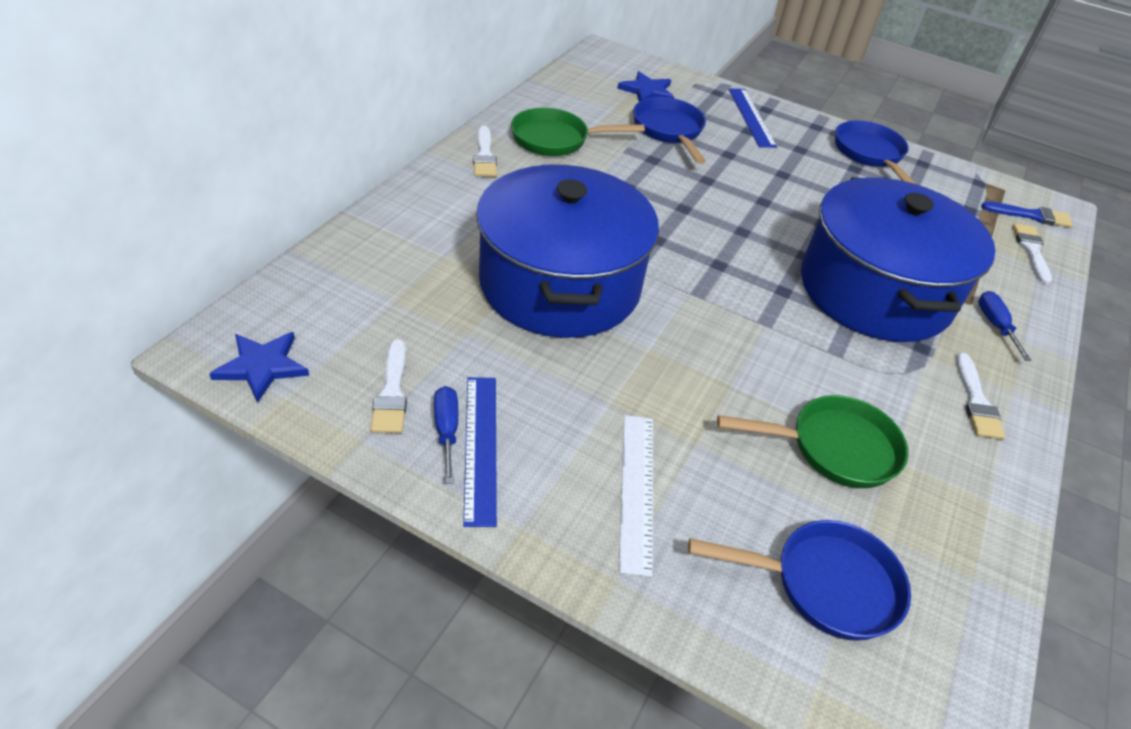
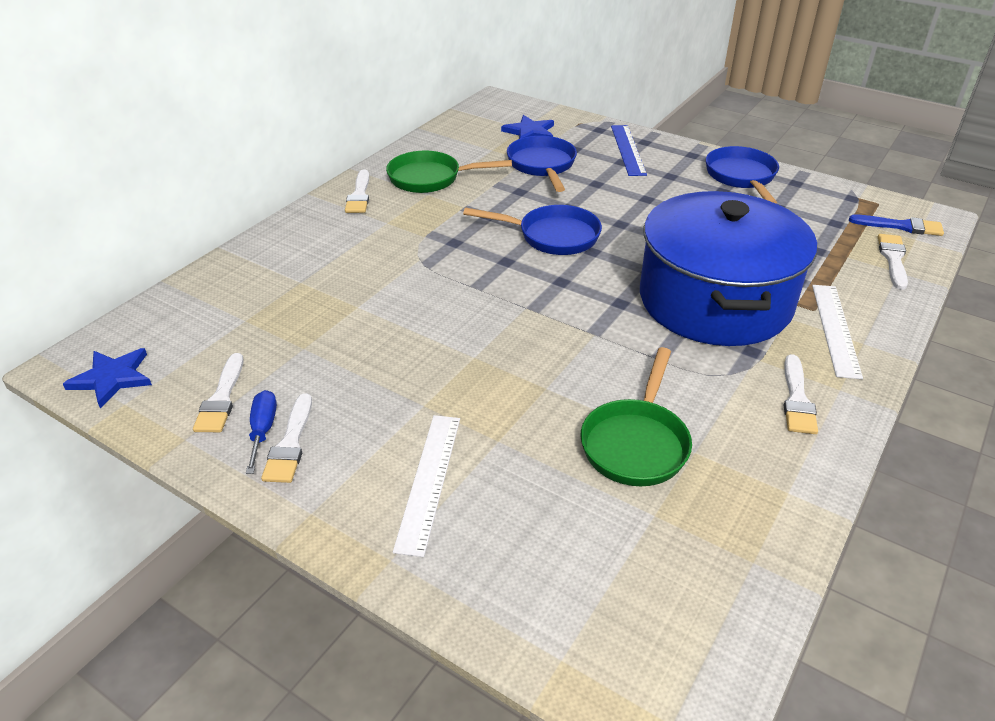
camera: 10 degrees right, 5 degrees down
blue ruler [463,377,497,527] -> white brush [261,393,312,483]
blue pot [476,165,659,338] -> none
blue pan [688,520,911,641] -> blue pan moved to [463,205,602,255]
green pan [717,395,909,488] -> green pan turned 105 degrees clockwise [581,347,692,486]
blue screwdriver [978,291,1031,361] -> white ruler [812,285,863,379]

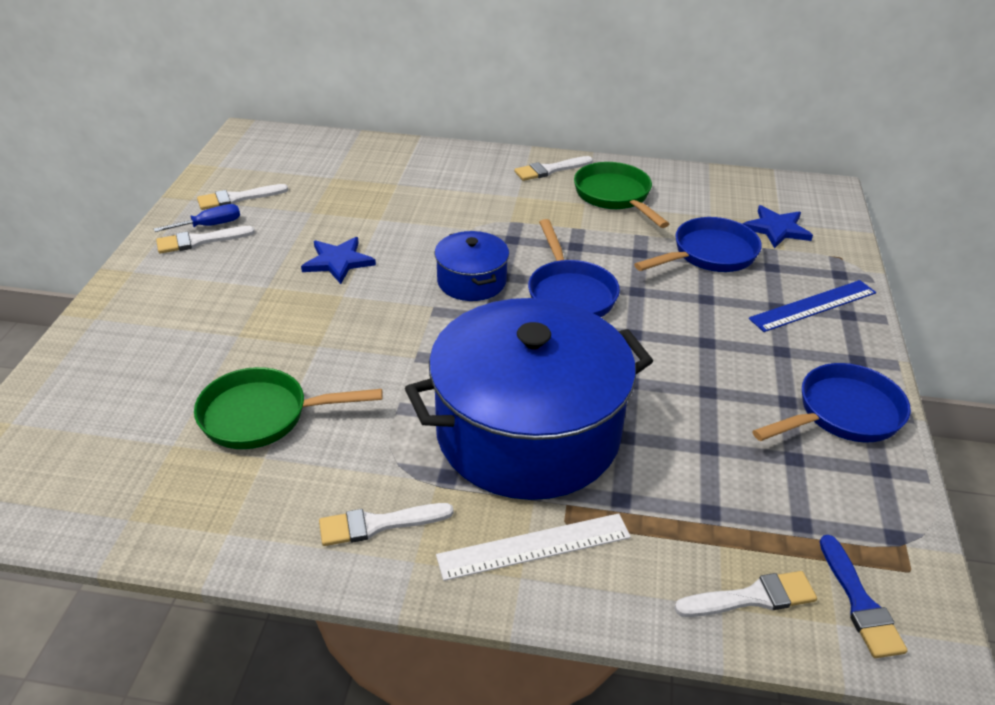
camera: 65 degrees right, 0 degrees up
blue star [63,348,152,408] -> blue star moved to [301,237,376,284]
white ruler [393,415,460,557] -> none
none -> blue pot [435,231,509,301]

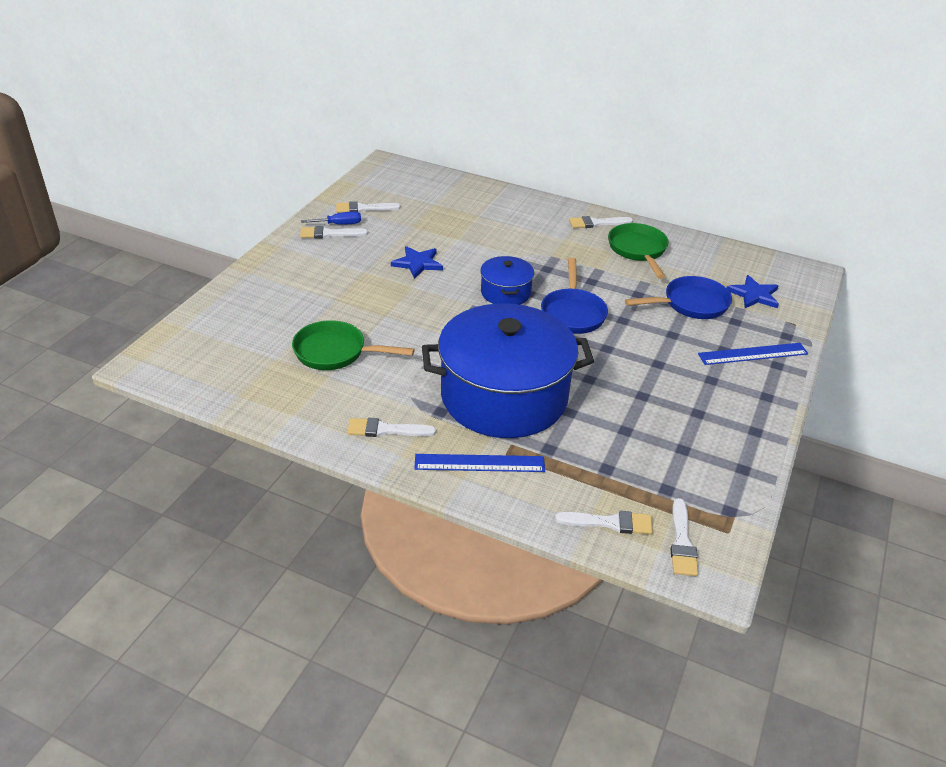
camera: 15 degrees right, 0 degrees up
white ruler [436,513,631,581] -> blue ruler [414,454,545,472]
blue pan [752,363,911,443] -> none
blue brush [820,535,908,658] -> white brush [670,498,698,576]

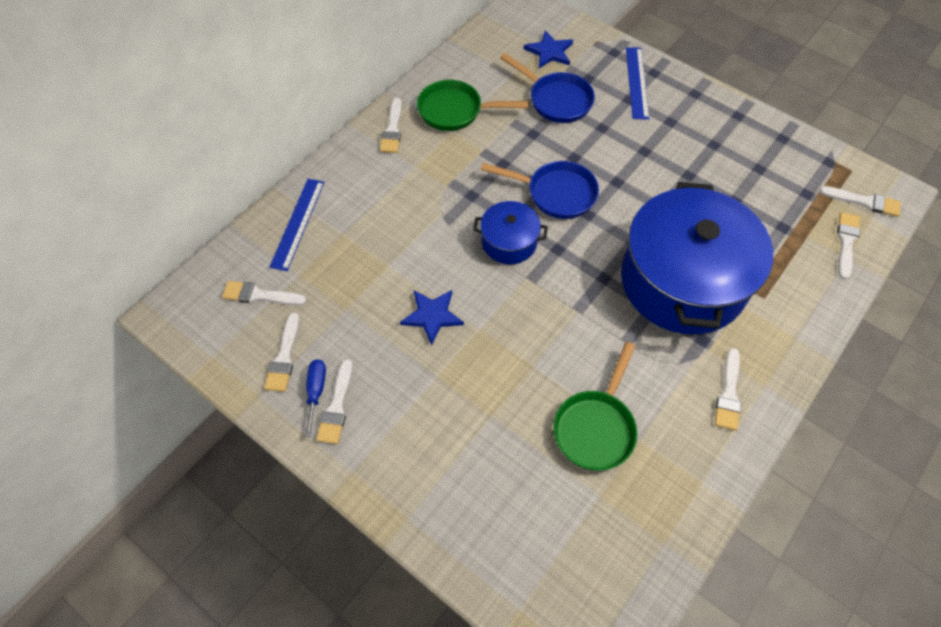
camera: 75 degrees left, 20 degrees up
blue ruler [414,454,545,472] -> blue ruler moved to [270,179,325,271]
blue pan [625,276,732,319] -> blue pan turned 135 degrees clockwise [500,53,595,123]
none -> white brush [222,281,306,305]

